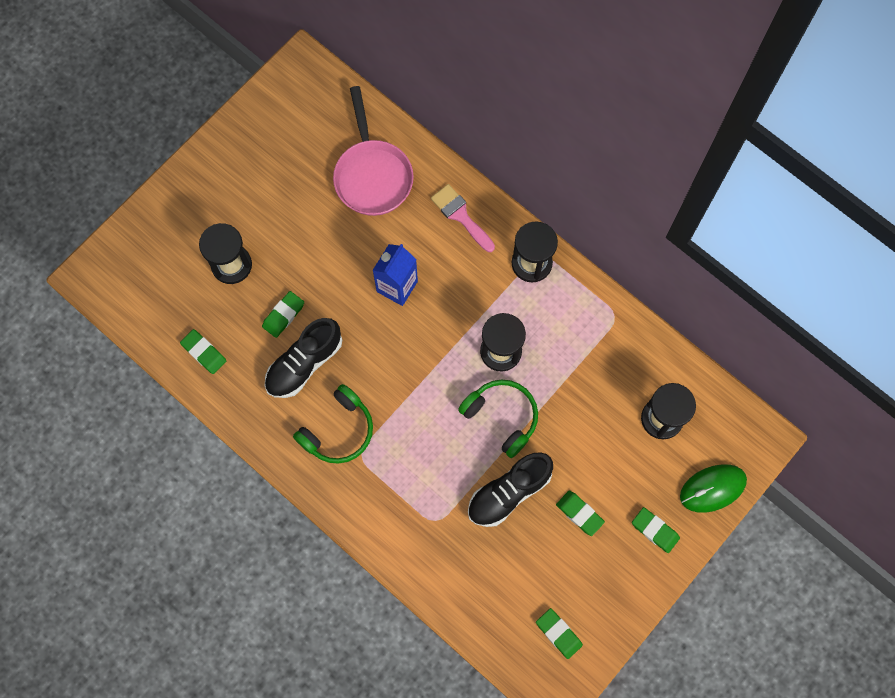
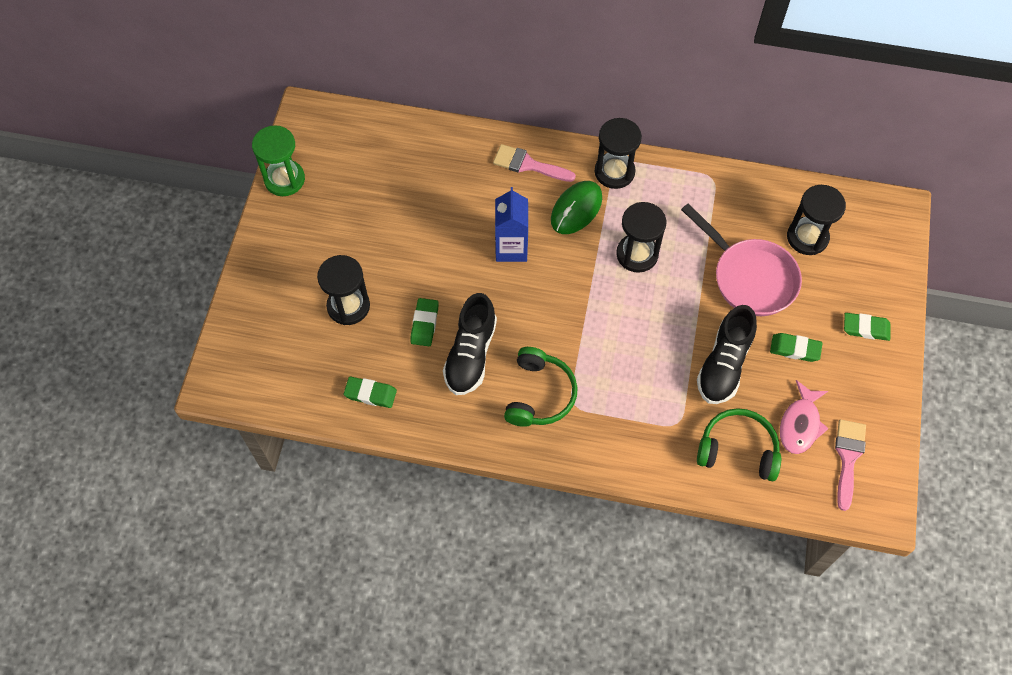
camera: 30 degrees left, 10 degrees down
pink pan [333,86,414,216] -> pink pan moved to [681,203,802,316]
green headphones [458,380,538,458] -> green headphones moved to [697,408,781,481]
green eraser [536,608,583,659] -> pink brush [835,419,866,511]
green mouse [680,464,747,513] -> green mouse moved to [551,181,602,234]
none -> green hourglass [252,125,305,196]
none -> pink fish [780,380,829,454]

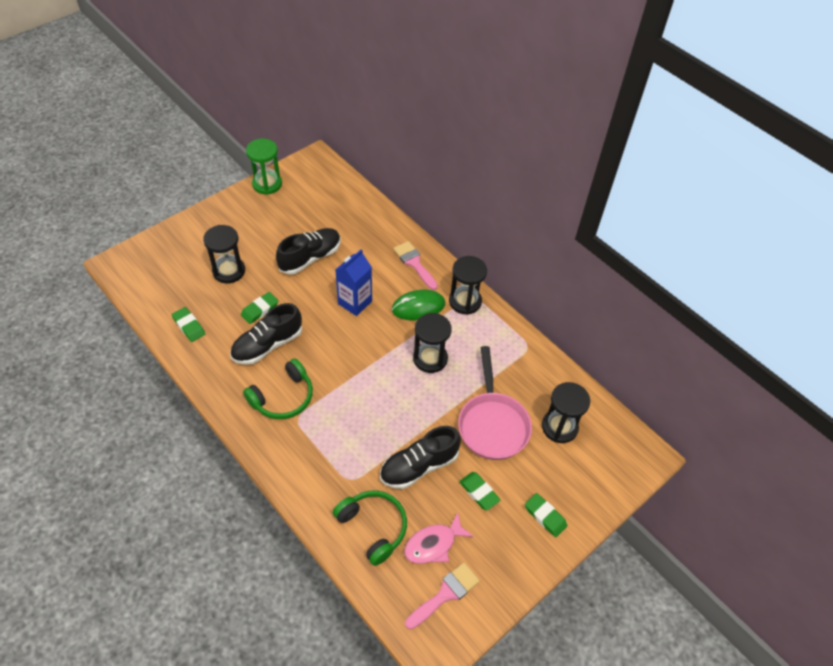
camera: 35 degrees right, 10 degrees down
none -> black shoe [276,228,341,275]

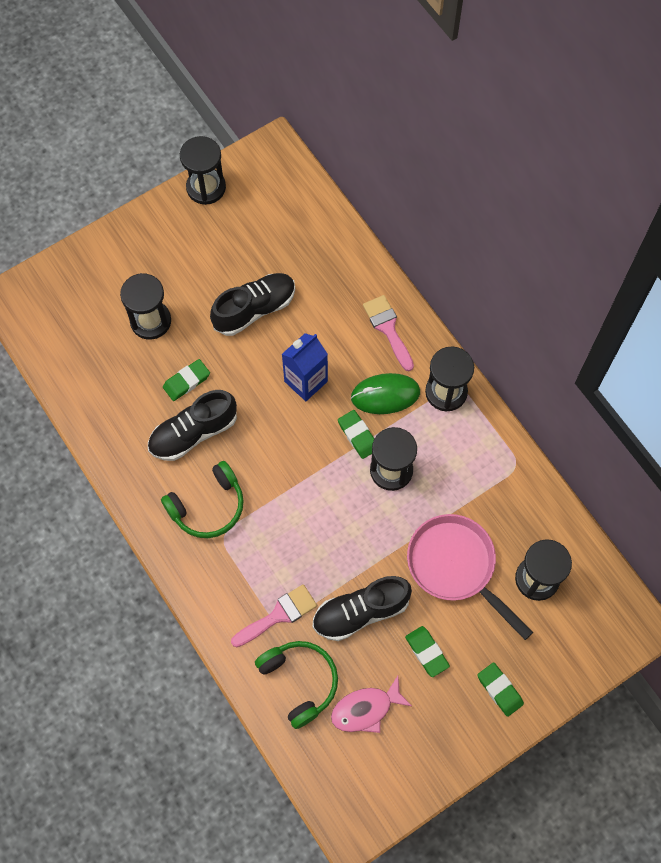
camera: 10 degrees right, 15 degrees up
green eraser [172,307,205,342] -> green eraser moved to [338,410,374,459]
green hourglass [246,139,282,195] -> black hourglass [180,136,226,205]
pink brush [405,562,480,629] -> pink brush moved to [231,584,317,647]
pink pan [458,346,532,460] -> pink pan turned 135 degrees clockwise [407,514,533,640]

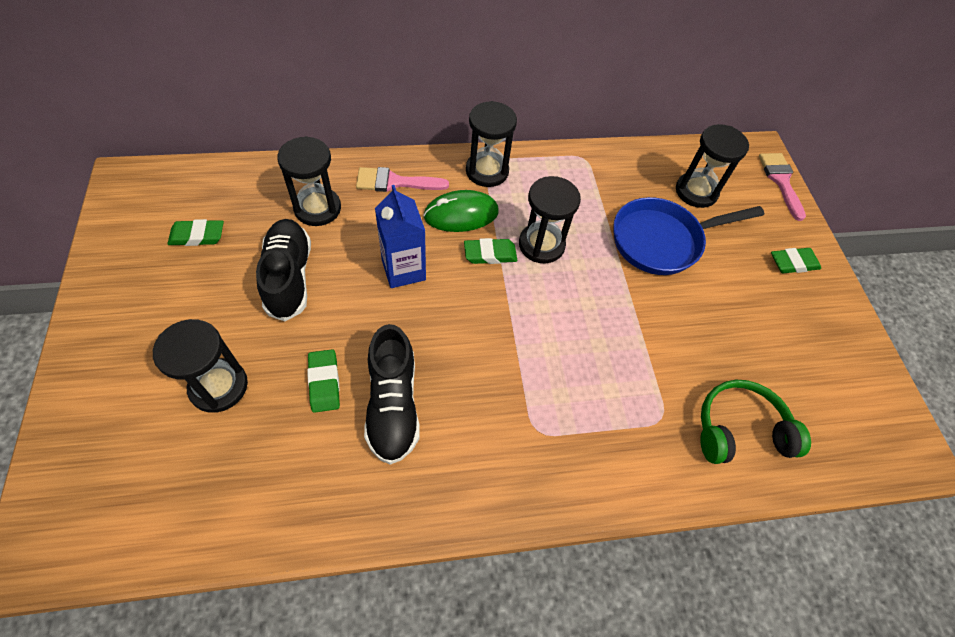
camera: 70 degrees left, 10 degrees down
green headphones [161,461,244,538] -> none
black hourglass [180,136,226,205] -> black hourglass moved to [277,136,341,226]
pink brush [231,584,317,647] -> pink brush moved to [759,153,806,221]
black shoe [313,576,412,641] -> none
pink fish [331,676,412,733] -> none
green mouse [351,373,420,414] -> green mouse turned 60 degrees clockwise [423,190,499,232]
green eraser [405,626,450,677] -> green eraser moved to [167,219,224,246]
pink pan [407,514,533,640] -> blue pan [613,197,764,275]

